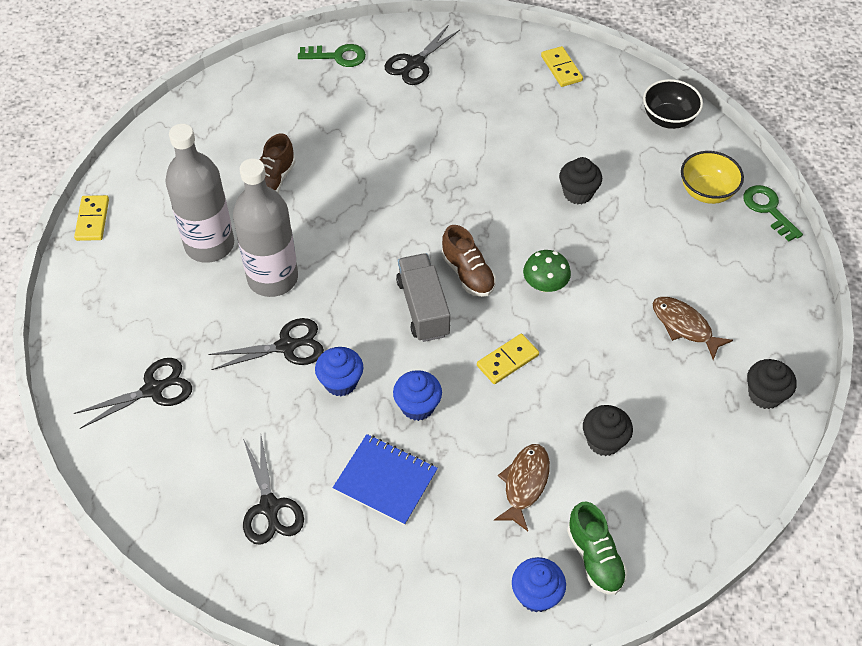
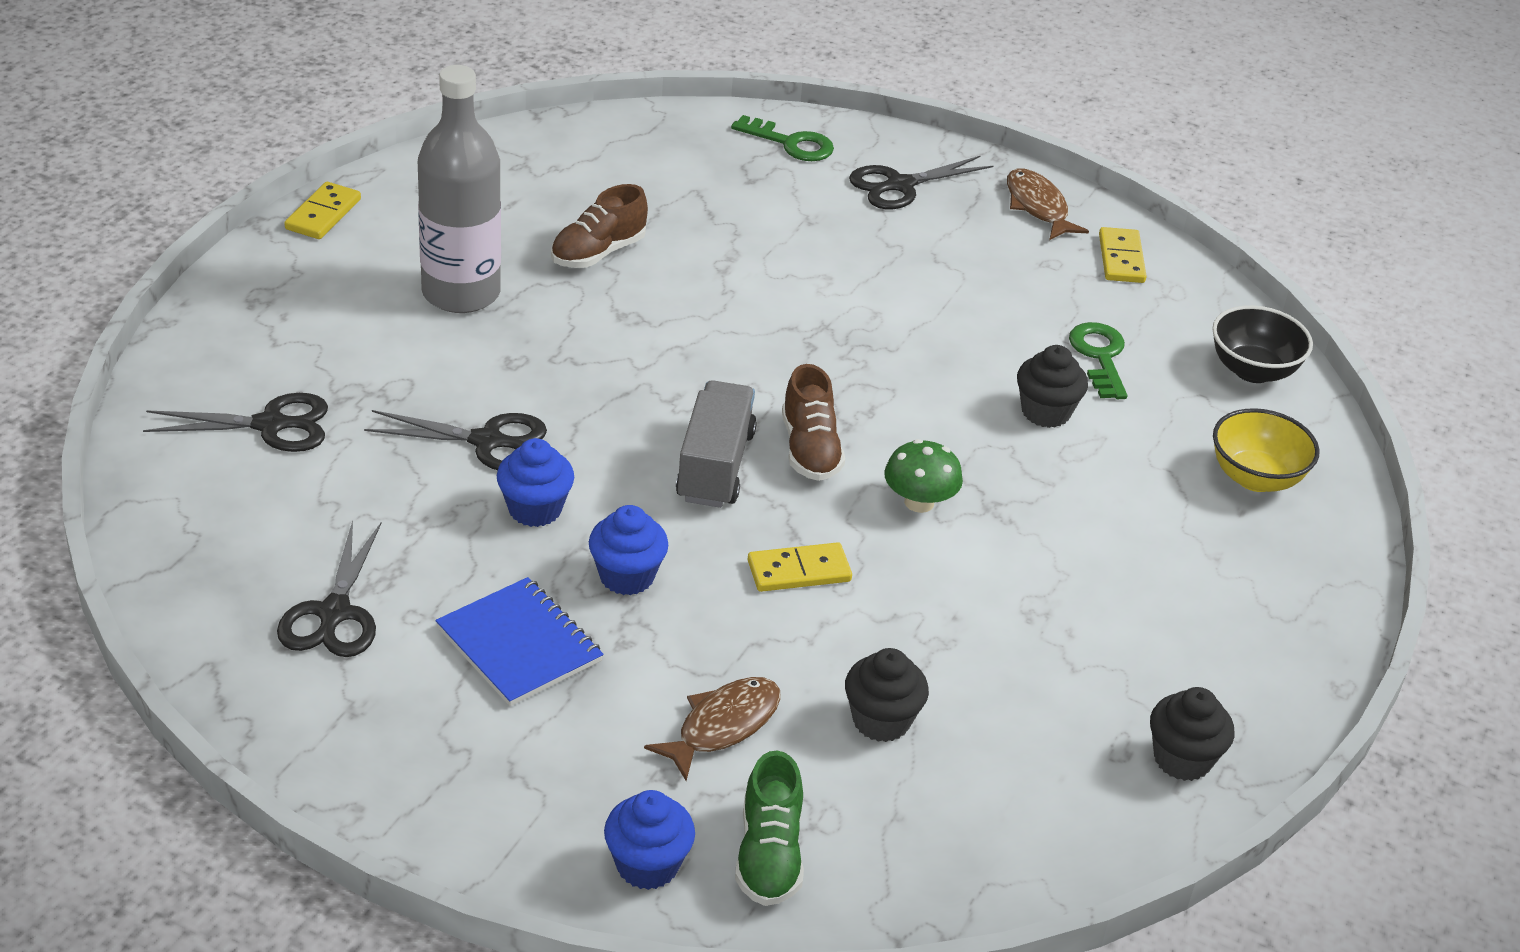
camera: 20 degrees right, 15 degrees down
grey bottle [233,158,298,297] -> none
brown fish [653,297,733,360] -> brown fish moved to [1007,169,1089,240]
green key [743,185,803,242] -> green key moved to [1069,322,1127,399]

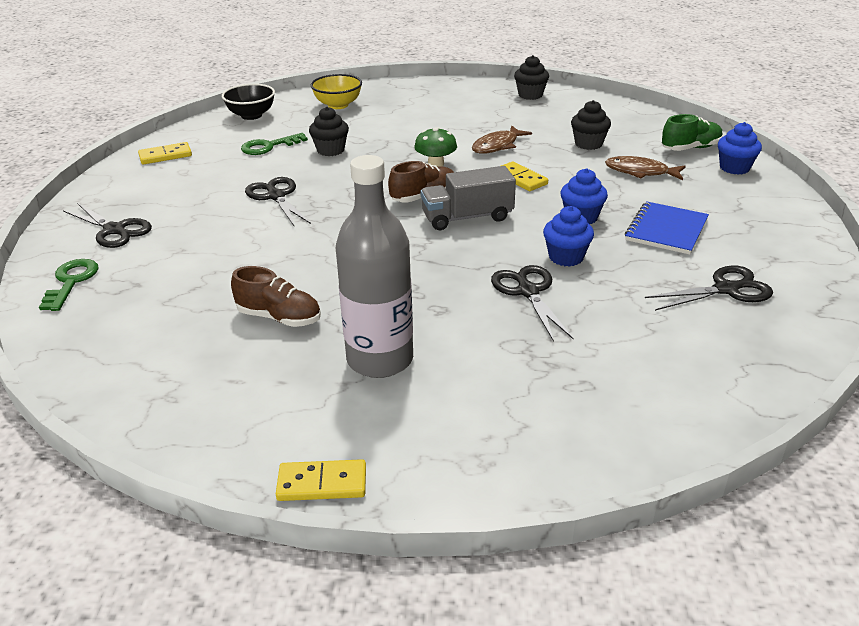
camera: 110 degrees left, 5 degrees down
black scissors [143,393,328,452] -> black scissors moved to [245,177,311,227]
brown fish [1007,169,1089,240] -> brown fish moved to [472,126,532,153]

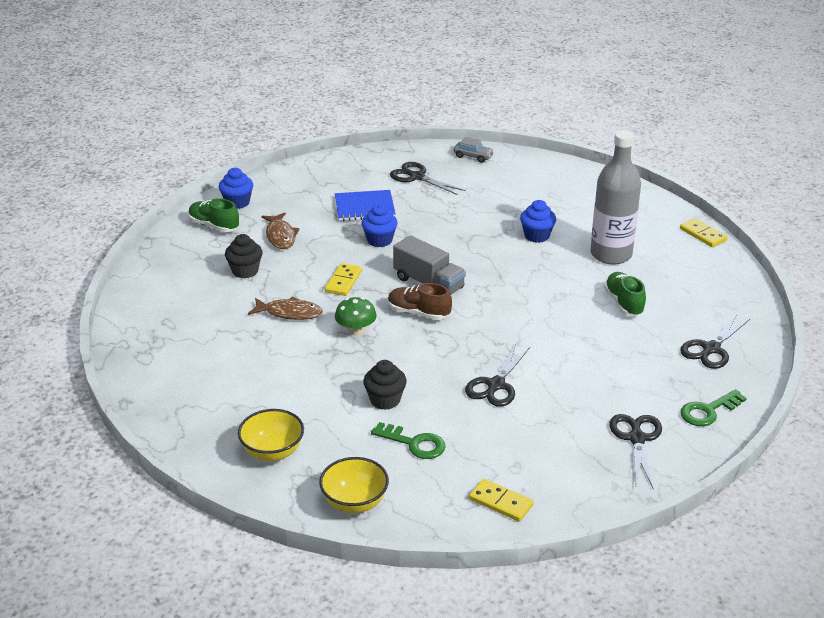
camera: 125 degrees left, 0 degrees up
black bowl [222,84,275,120] -> yellow bowl [319,457,389,513]
brown shoe [231,266,321,327] -> green shoe [604,272,646,316]
black scissors [491,265,574,342] -> black scissors moved to [680,314,750,369]
black cupcake [514,55,549,100] -> none
blue cupcake [543,206,594,267] -> blue cupcake moved to [520,200,556,243]
none -> grey car [454,137,494,163]

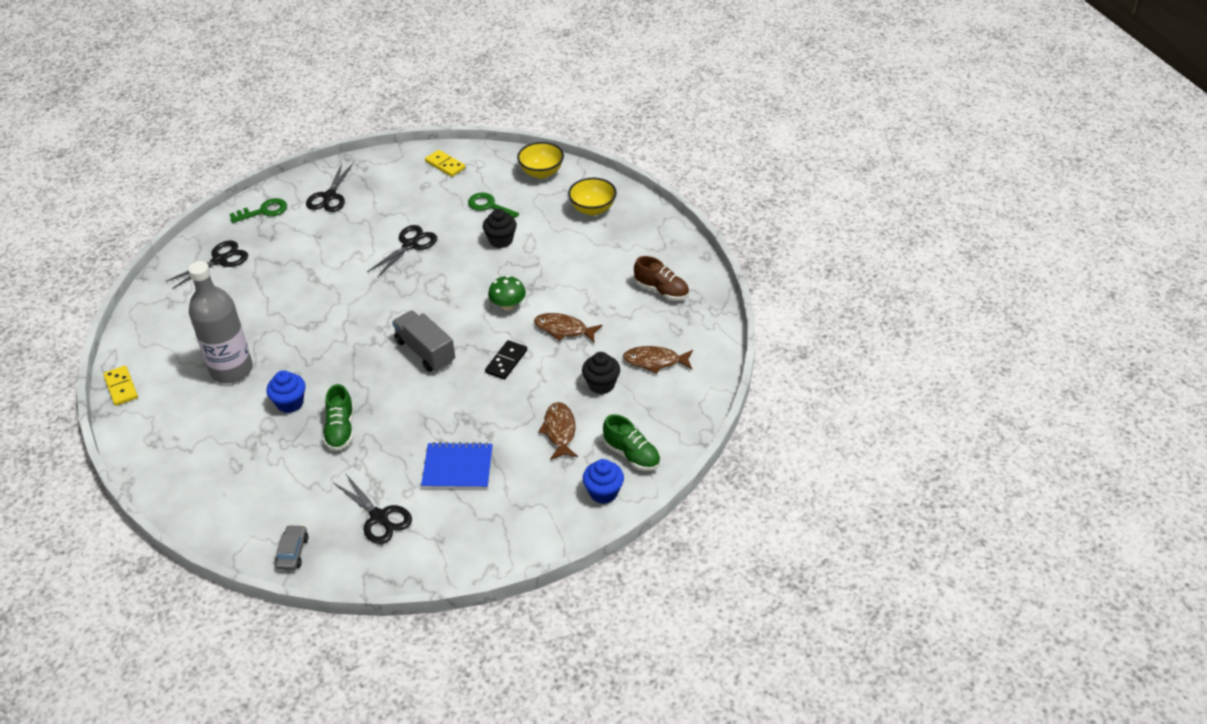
camera: 170 degrees left, 10 degrees up
yellow domino [325,263,362,296] -> black domino [485,340,527,380]
blue cupcake [361,204,398,247] -> none
brown shoe [388,283,452,320] -> brown shoe moved to [634,256,689,301]
grey car [454,137,494,163] -> grey car turned 60 degrees clockwise [275,525,308,570]
green shoe [604,272,646,316] -> green shoe moved to [323,384,354,451]
none -> brown fish [623,346,693,374]

